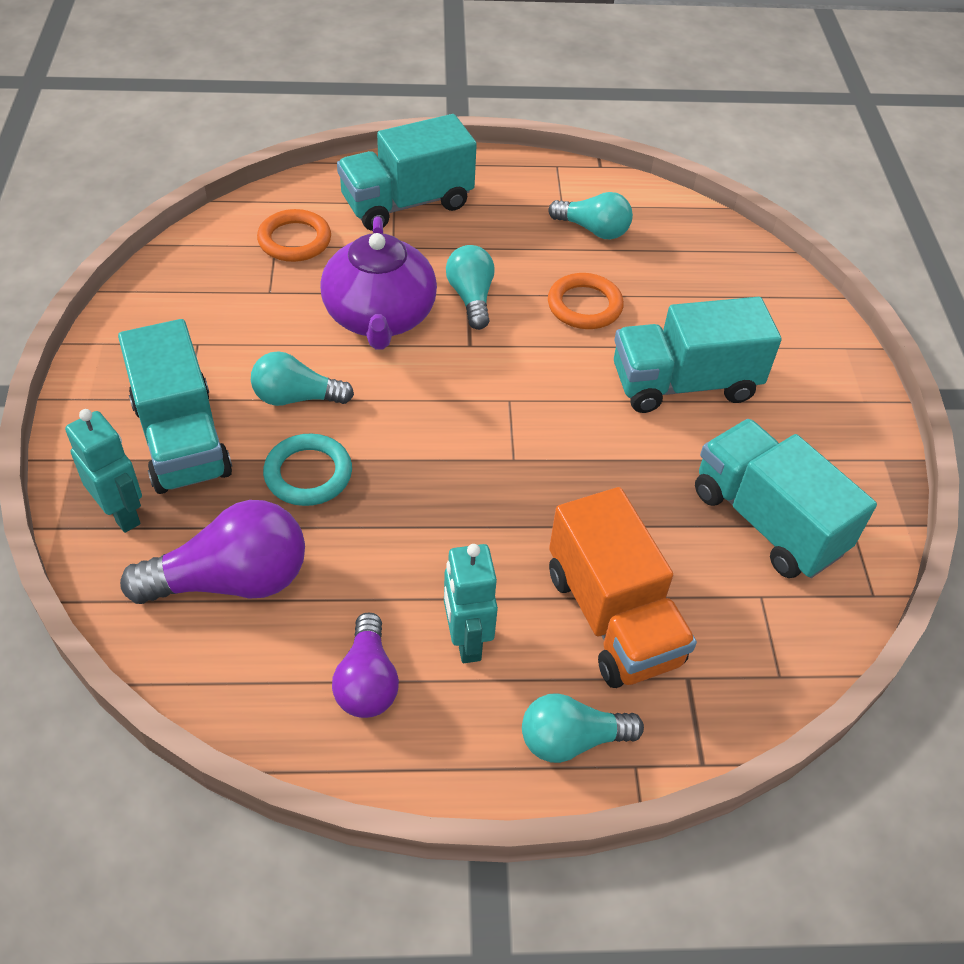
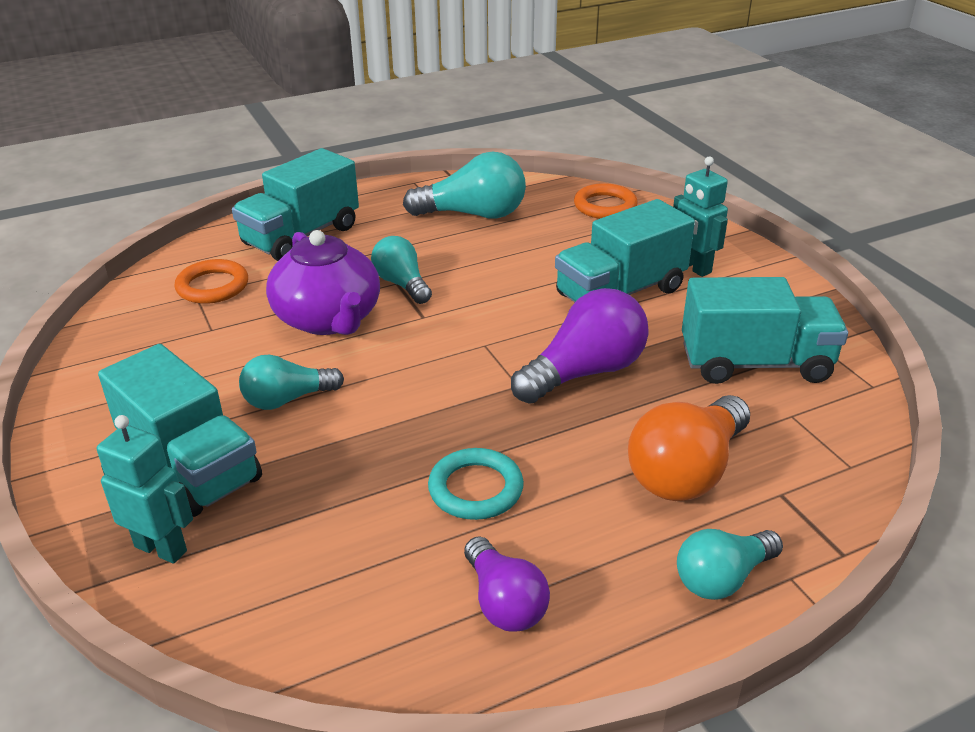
camera: 20 degrees left, 15 degrees down
purple light bulb [120,500,305,604] -> purple light bulb moved to [511,288,649,404]
turquoise ring [263,434,352,506] -> turquoise ring moved to [428,448,524,520]
turquoise robot [444,544,498,663] -> turquoise robot moved to [673,156,728,277]
orange ring [548,273,624,329] -> orange ring moved to [574,183,638,219]
turquoise light bulb [549,192,633,239] -> turquoise light bulb [403,152,526,219], size x1.58
orange truck [549,487,697,688] -> orange light bulb [628,395,750,501]
turquoise truck [695,419,877,578] -> turquoise truck turned 150 degrees clockwise [682,277,848,384]

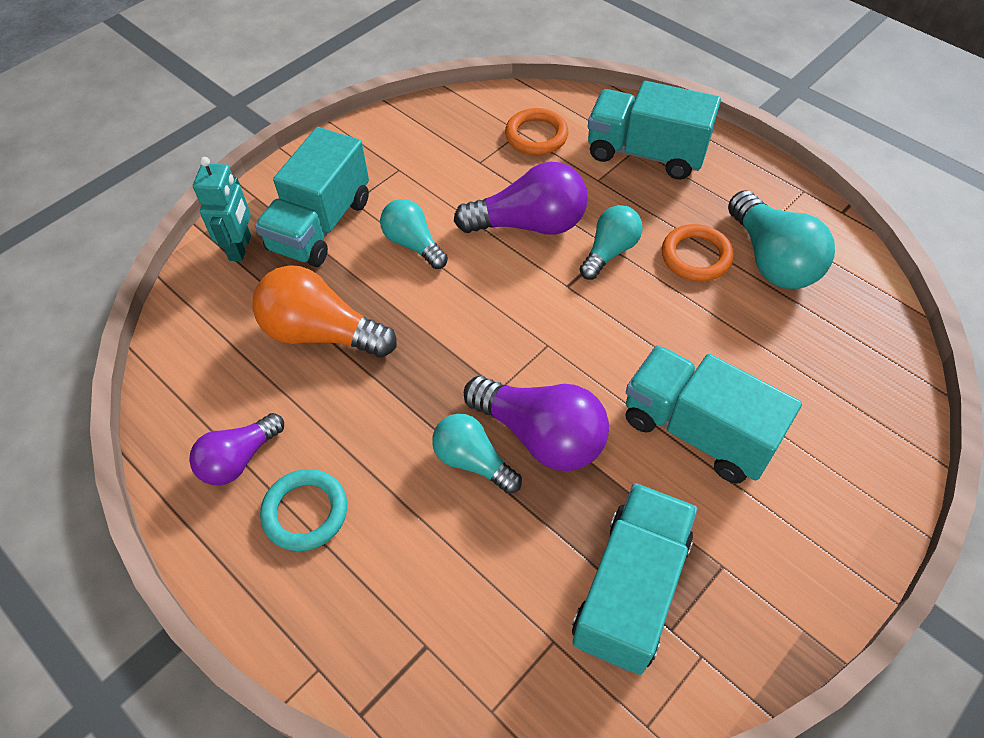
camera: 70 degrees right, 20 degrees up
purple teapot [266,230,380,335] -> purple light bulb [454,162,588,235]
turquoise ring [428,448,524,520] -> turquoise ring moved to [260,469,347,551]
orange ring [574,183,638,219] -> orange ring moved to [662,224,734,281]
orange light bulb [628,395,750,501] -> orange light bulb moved to [252,265,397,358]
turquoise robot [673,156,728,277] -> none
turquoise light bulb [677,529,783,600] -> turquoise light bulb moved to [432,413,522,494]
turquoise truck [682,277,848,384] -> turquoise truck turned 135 degrees counterclockwise [572,483,698,675]

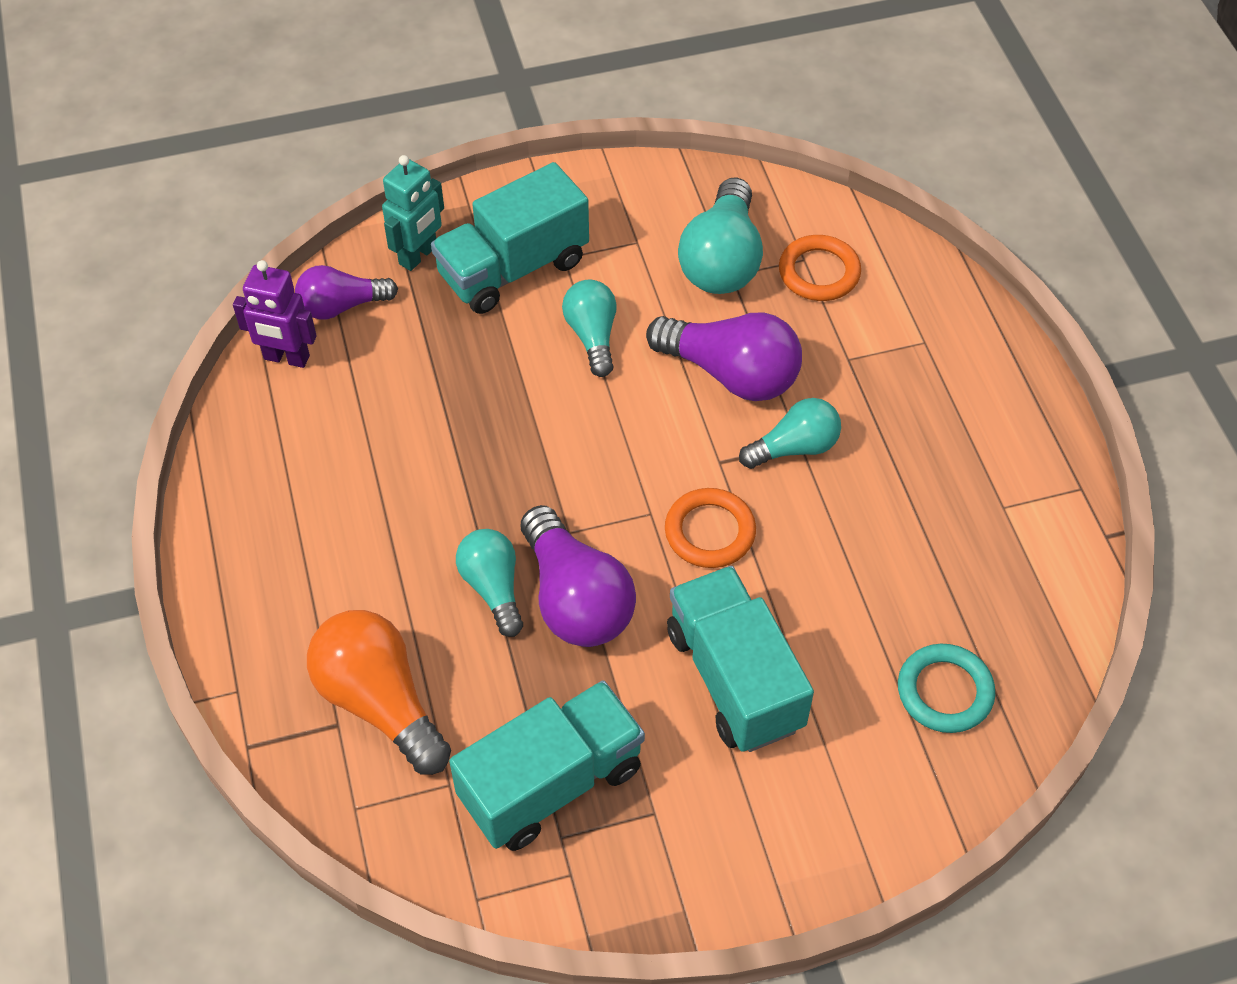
camera: 30 degrees right, 0 degrees up
purple light bulb [189,413,284,485] -> purple light bulb moved to [295,265,398,319]
orange light bulb [252,265,397,358] -> orange light bulb moved to [307,610,451,775]
turquoise ring [260,469,347,551] -> turquoise ring moved to [898,644,995,733]
turquoise truck [588,81,721,180] -> none
orange ring [662,224,734,281] -> orange ring moved to [665,488,756,568]
turquoise light bulb [728,190,835,289] -> turquoise light bulb moved to [678,178,763,294]
none -> purple robot [233,260,317,368]

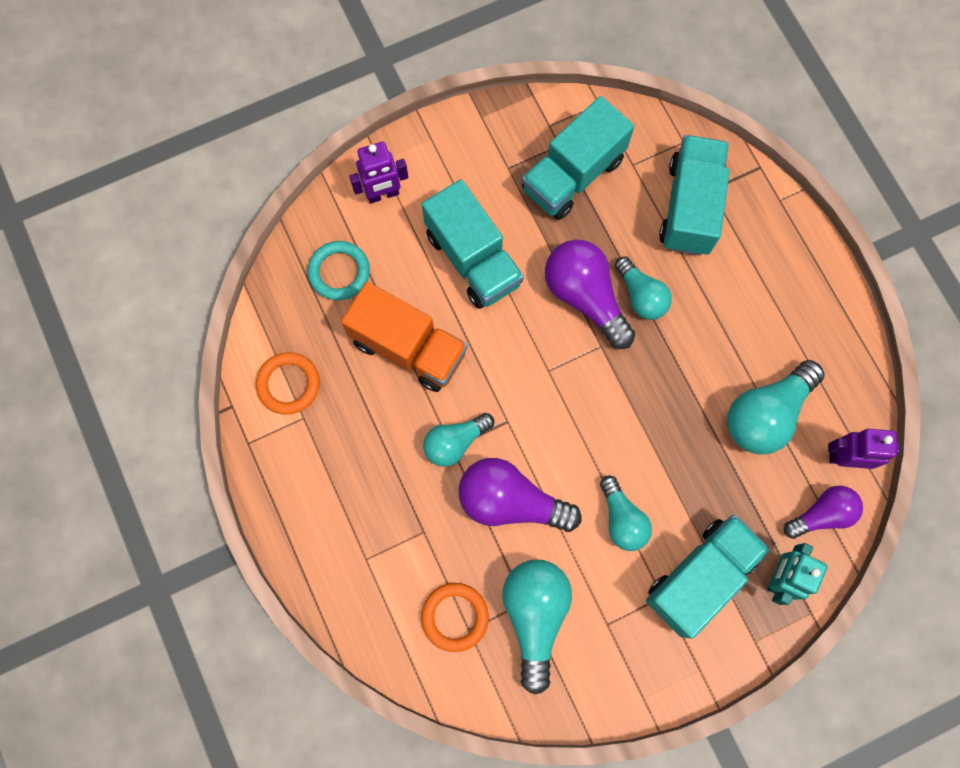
camera: 170 degrees right, 20 degrees up
orange light bulb [307,610,451,775] -> turquoise truck [659,135,730,256]
orange ring [665,488,756,568] -> orange ring moved to [256,352,320,415]
none -> orange truck [341,282,468,392]
none -> purple robot [349,142,408,204]
none -> turquoise light bulb [727,360,824,454]

